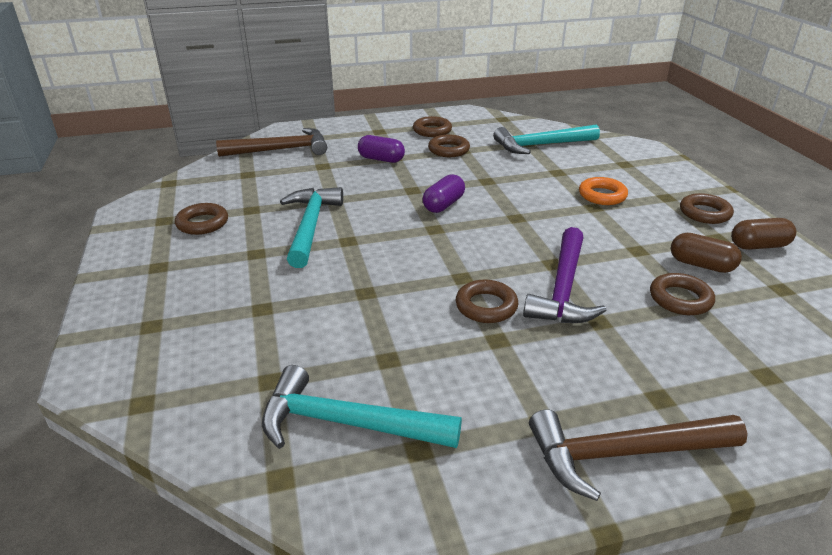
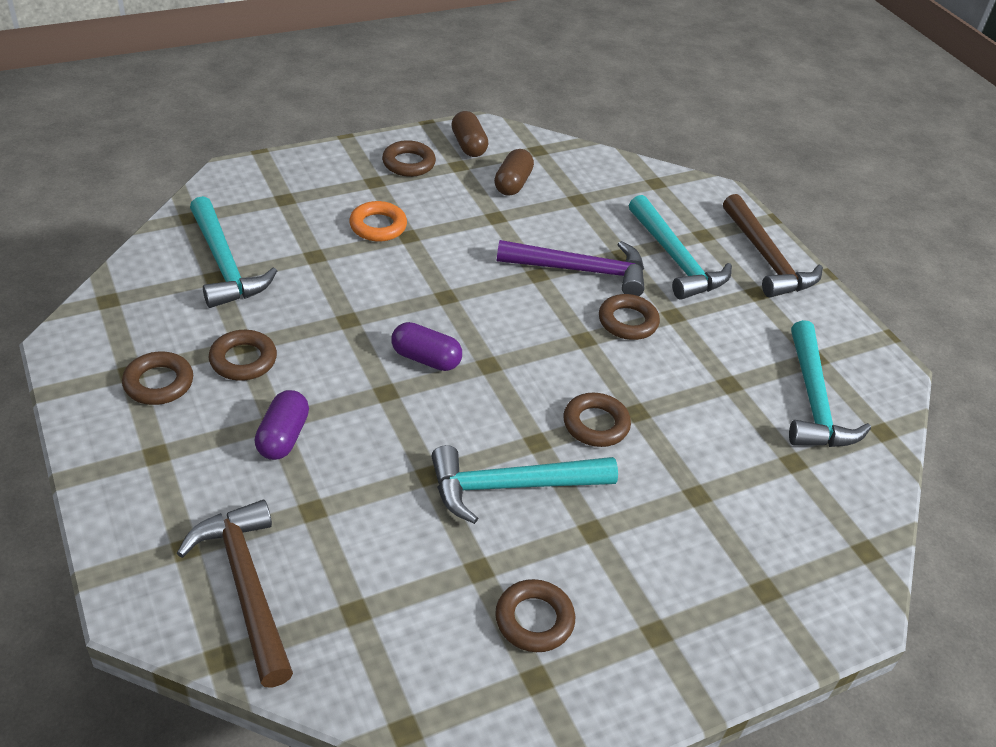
camera: 105 degrees left, 10 degrees up
brown ring [650,273,715,315] -> brown ring moved to [563,393,631,447]
none -> turquoise hammer [629,195,732,300]

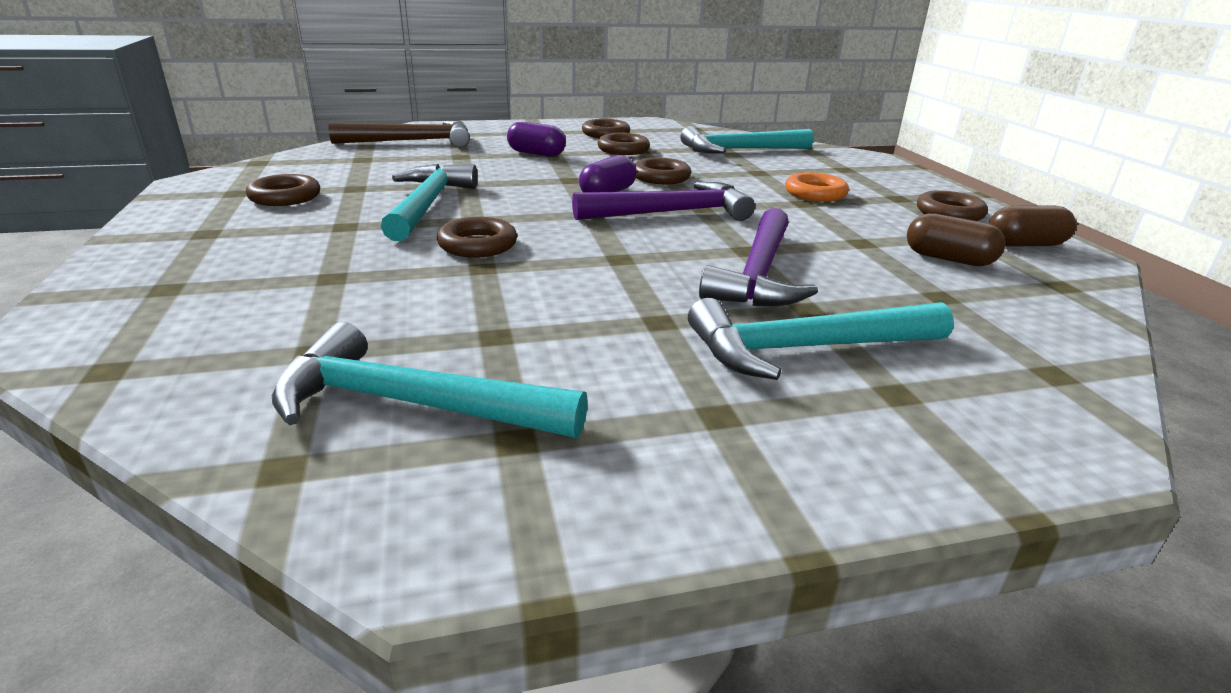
camera: 105 degrees right, 15 degrees down
brown ring [599,294,660,340] -> brown ring moved to [635,157,691,184]
brown hammer [723,194,823,298] -> none
none -> purple hammer [572,182,755,221]

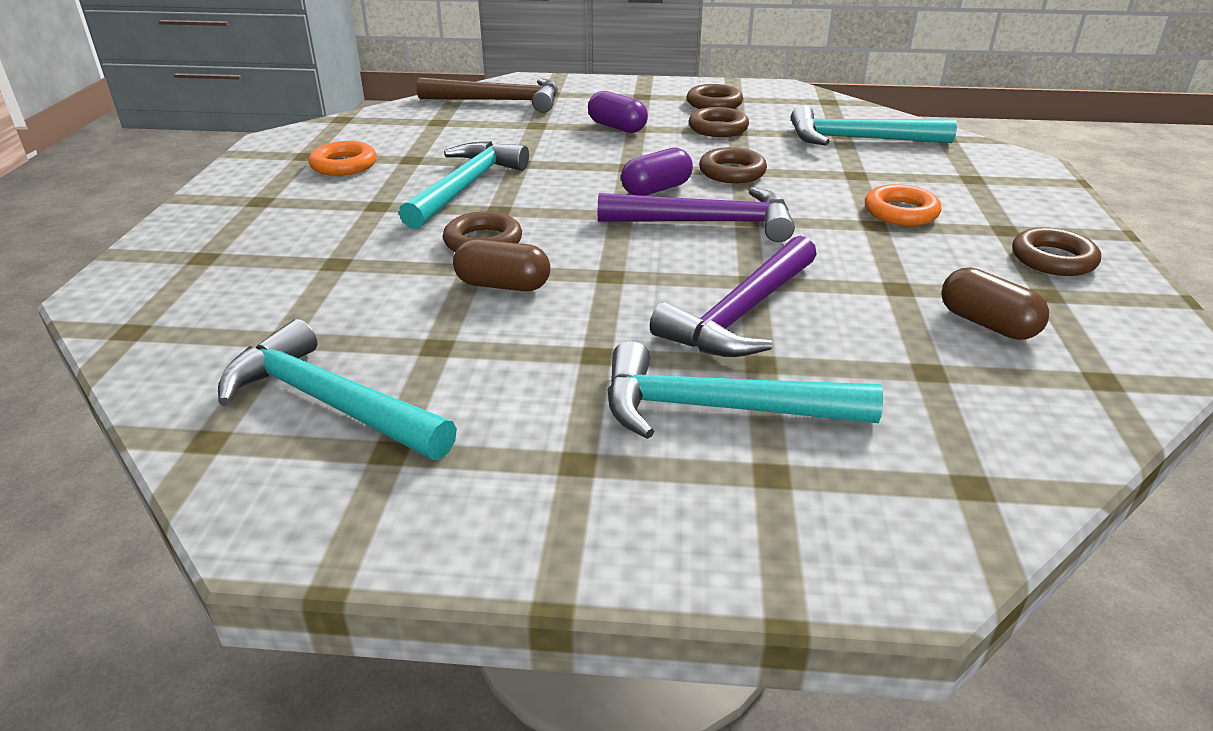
camera: 20 degrees right, 5 degrees up
brown ring [246,174,320,206] -> orange ring [308,141,377,176]
brown capsule [989,205,1076,247] -> brown capsule moved to [453,239,550,291]

